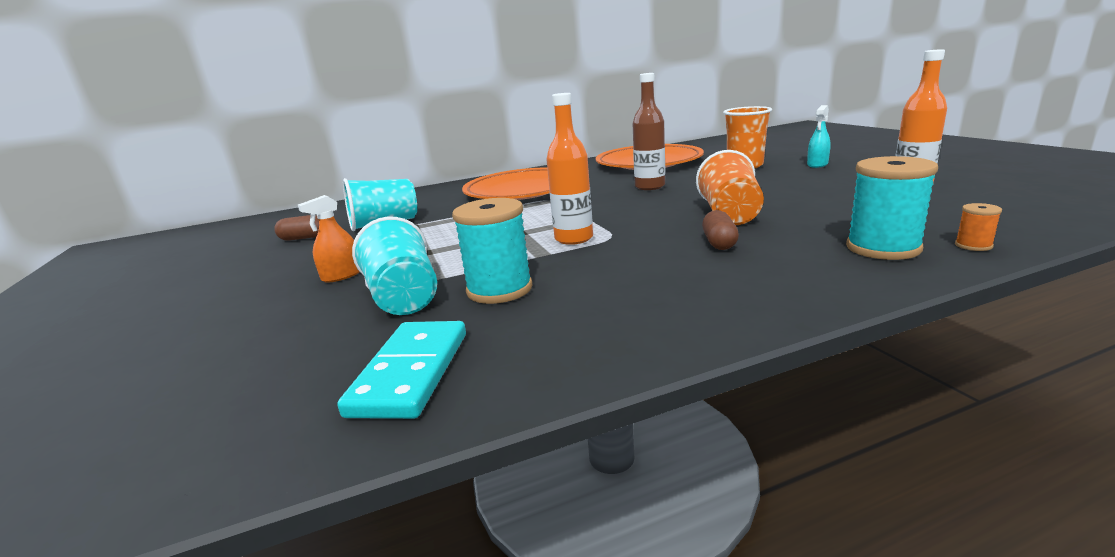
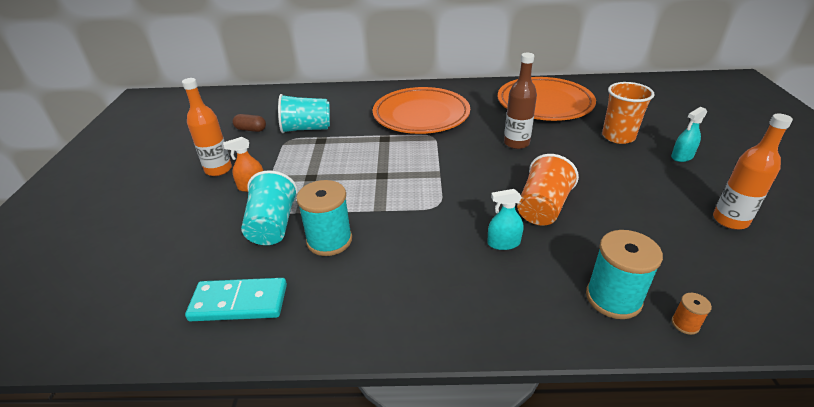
camera: 20 degrees right, 15 degrees up
turquoise domino [337,321,466,419] -> turquoise domino turned 60 degrees clockwise [185,278,287,321]
orange bottle [546,93,593,245] -> orange bottle moved to [182,78,232,176]
brown capsule [702,210,739,250] -> turquoise spray bottle [487,189,523,250]

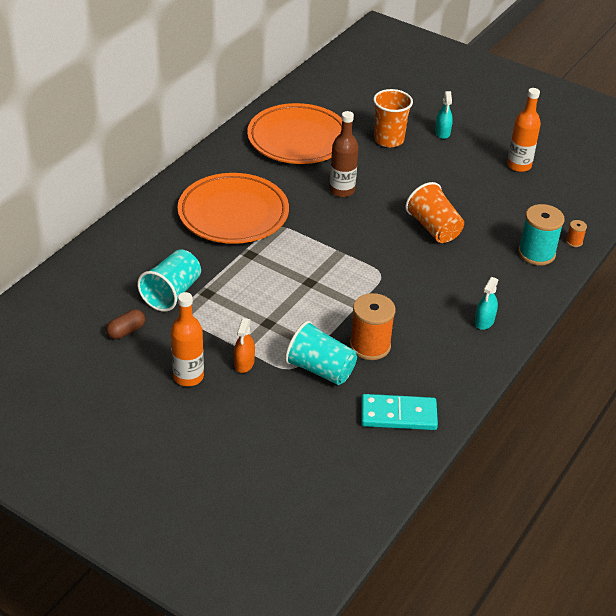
camera: 60 degrees left, 5 degrees up
turquoise domino [185,278,287,321] -> turquoise domino turned 60 degrees clockwise [361,394,438,430]
turquoise spool [296,180,352,256] -> orange spool [350,293,395,360]
turquoise spray bottle [487,189,523,250] -> turquoise spray bottle moved to [475,277,498,330]

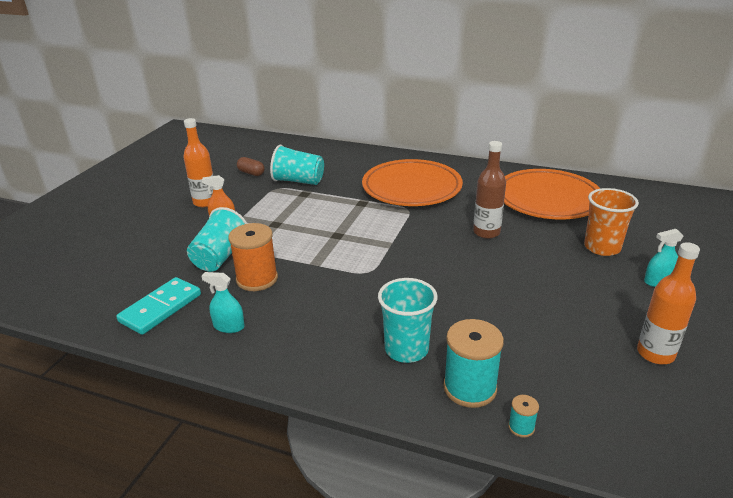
camera: 80 degrees right, 10 degrees down
turquoise domino [361,394,438,430] -> turquoise domino turned 45 degrees clockwise [116,277,201,335]
orange cup [405,182,464,243] -> none
turquoise spray bottle [475,277,498,330] -> turquoise spray bottle moved to [202,272,245,333]
orange spool [566,220,587,247] -> turquoise spool [508,395,539,438]
none -> turquoise cup [378,278,438,363]

